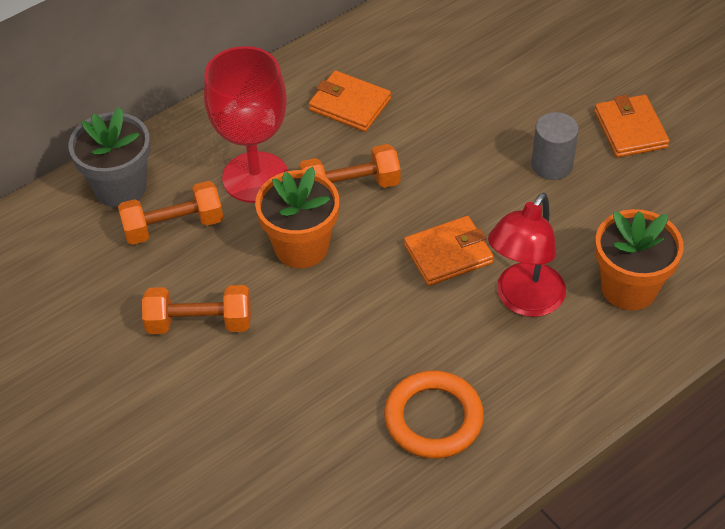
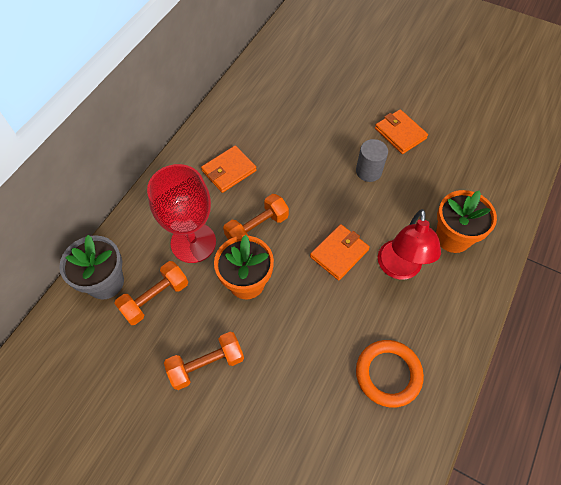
camera: 25 degrees left, 10 degrees up
orange wallet [309,70,391,132] -> orange wallet turned 45 degrees counterclockwise [201,145,257,193]

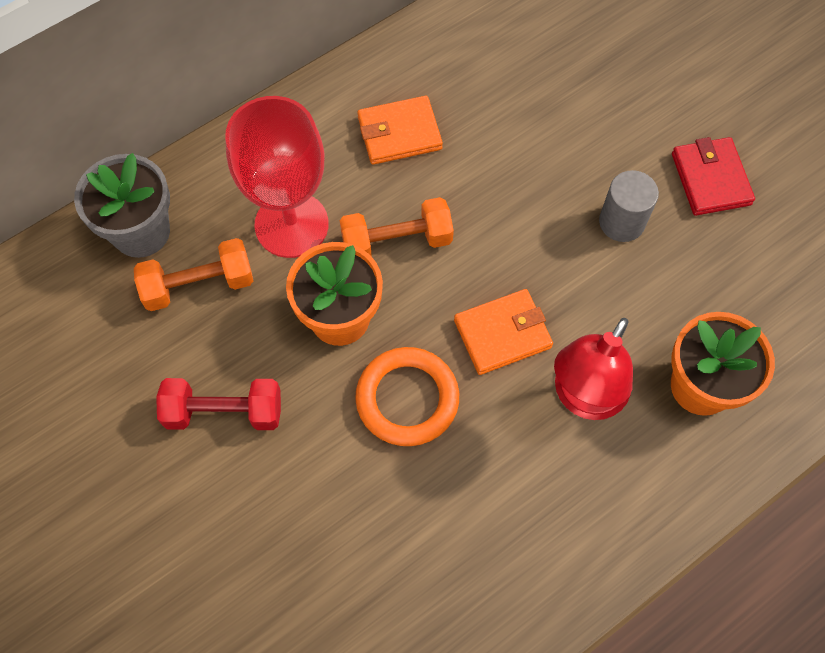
camera: 25 degrees right, 5 degrees up
orange dumbbell [164,332,244,390] -> red dumbbell [156,378,281,430]
orange ring [356,340,424,408] -> orange ring moved to [355,347,459,446]
orange wallet [375,109,428,154] -> red wallet [672,137,755,216]

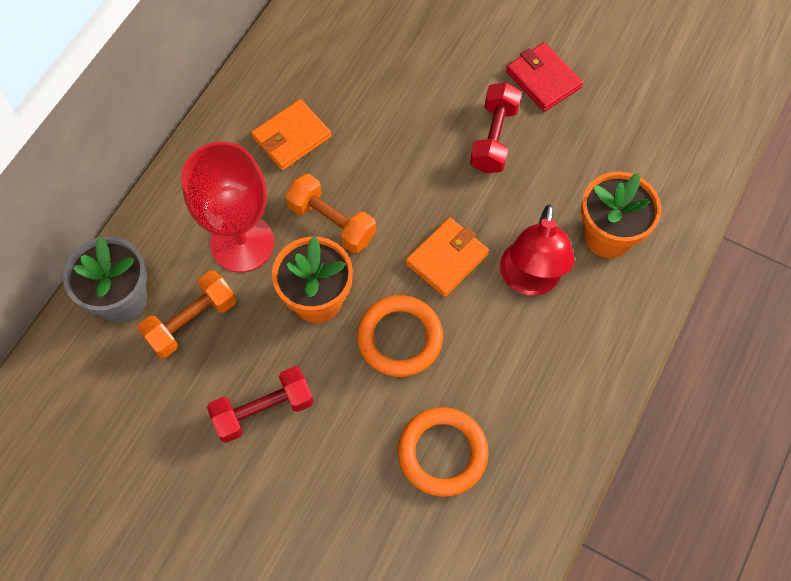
camera: 25 degrees left, 0 degrees up
orange dumbbell [339,197,454,257] -> orange dumbbell turned 75 degrees clockwise [285,174,376,253]
grey cylinder [599,170,659,242] -> red dumbbell [470,82,522,173]
none -> orange ring [398,407,488,497]

